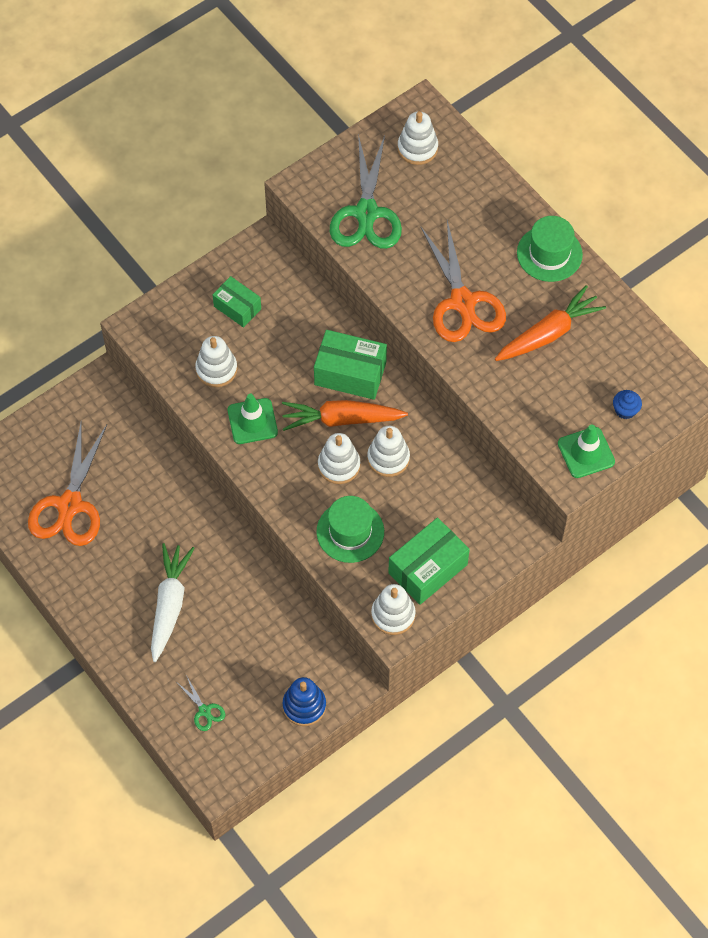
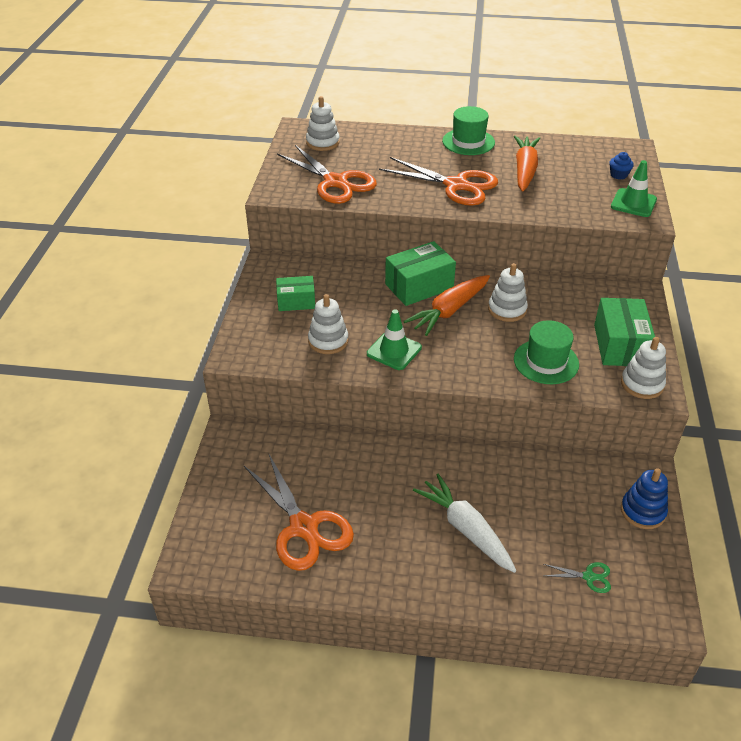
camera: 45 degrees left, 20 degrees down
white stacking toy [318,433,360,484] -> none
green scissors [330,134,402,249] -> orange scissors [277,145,377,204]

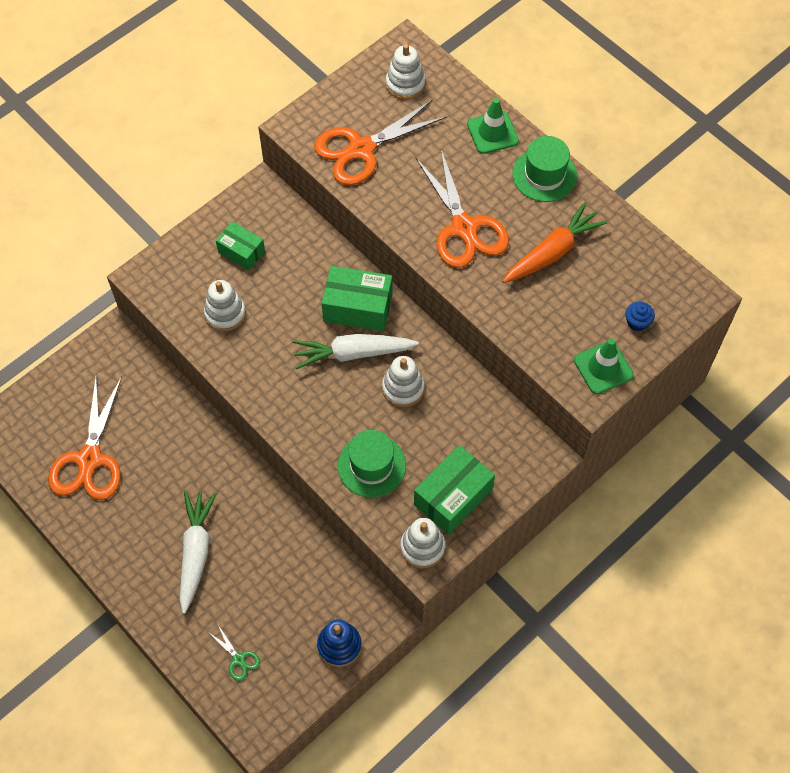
camera: 40 degrees right, 20 degrees up
orange scissors [277,145,377,204] -> orange scissors turned 60 degrees clockwise [314,99,447,185]
green traffic cone [367,309,422,370] -> green traffic cone moved to [467,98,519,154]
orange carrot [403,275,490,336] -> white carrot [293,334,419,369]

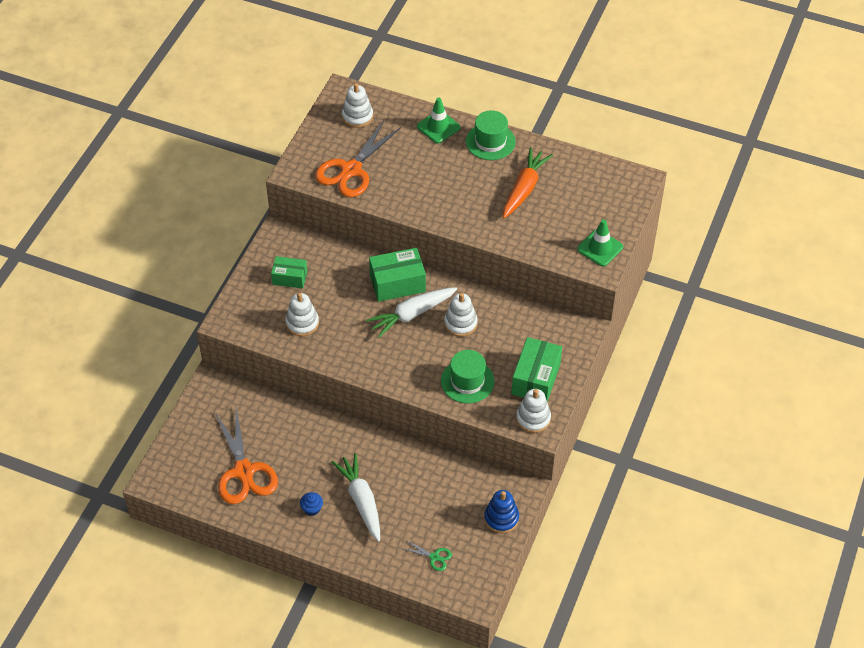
camera: 25 degrees left, 10 degrees down
orange scissors [416,150,509,268] -> none
blue cupcake [625,302,655,331] -> blue cupcake moved to [300,492,323,516]

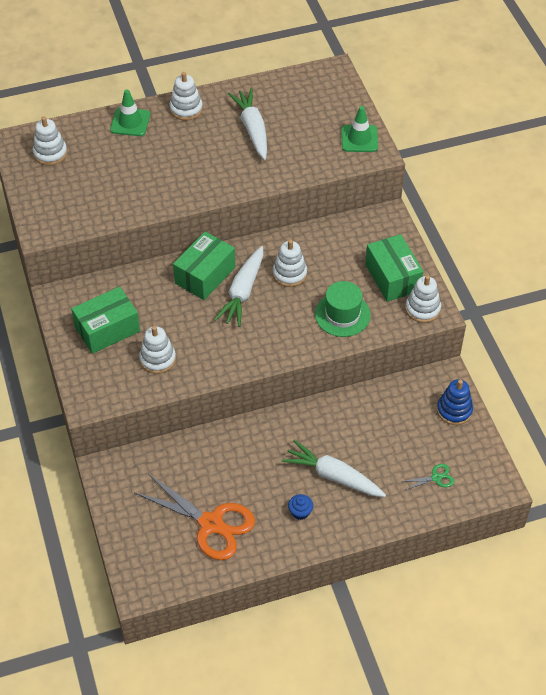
camera: 40 degrees left, 0 degrees up
green box [271,256,307,289] -> green box [71,287,140,354], size x1.57
orange scissors [315,120,401,197] -> none
green hat [466,110,516,160] -> white stacking toy [169,72,203,120]
orange carrot [503,147,553,218] -> white carrot [228,88,267,160]

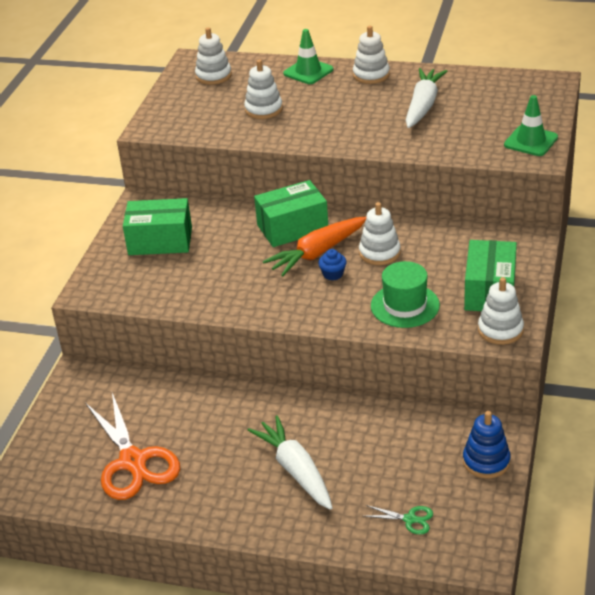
camera: 35 degrees right, 15 degrees down
white stacking toy [139,326,176,374] -> white stacking toy moved to [244,60,283,119]
white carrot [214,246,263,327] -> orange carrot [263,217,367,276]
blue cupcake [288,494,313,520] -> blue cupcake moved to [318,249,347,280]

